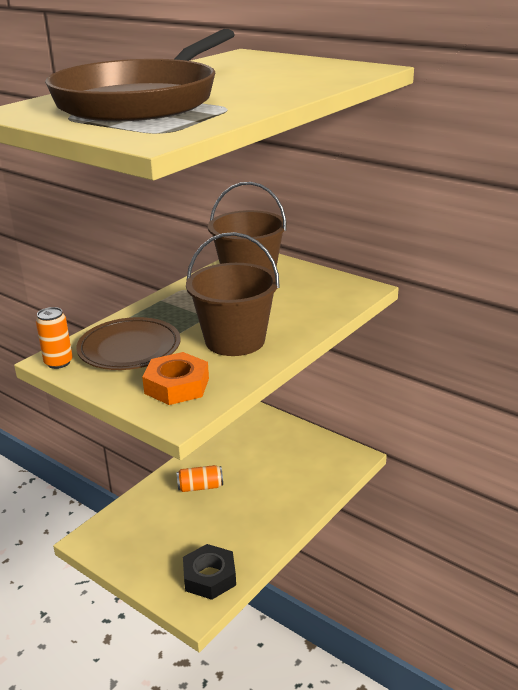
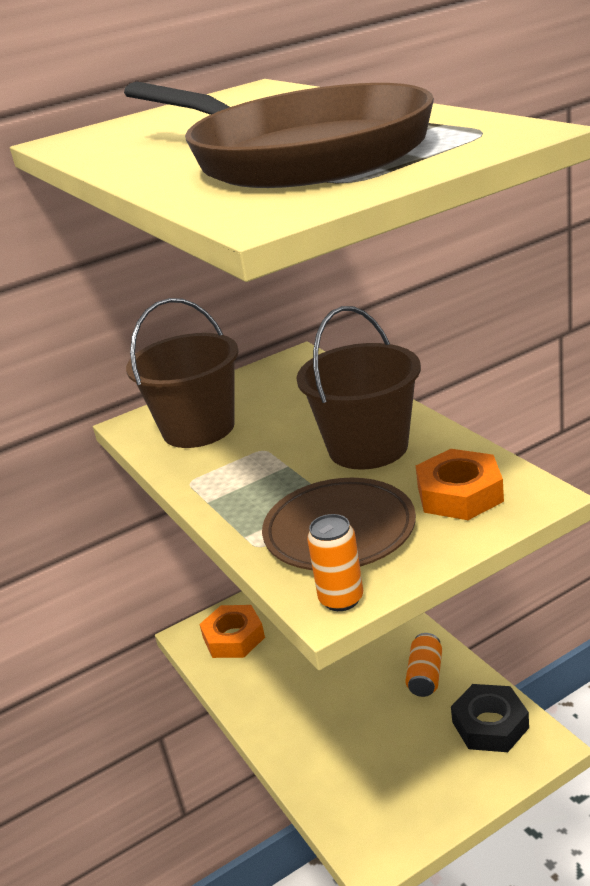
camera: 65 degrees left, 0 degrees up
orange can [176,465,223,492] -> orange can moved to [405,633,442,697]
none -> orange nut [199,605,265,658]

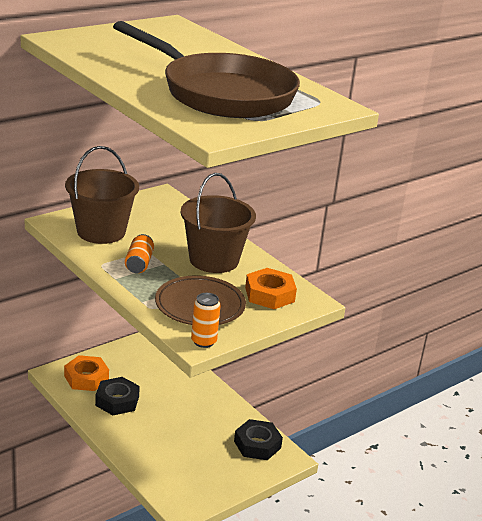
camera: 15 degrees left, 0 degrees up
orange can [405,633,442,697] -> orange can moved to [125,234,154,273]
none -> black nut [95,377,140,415]

